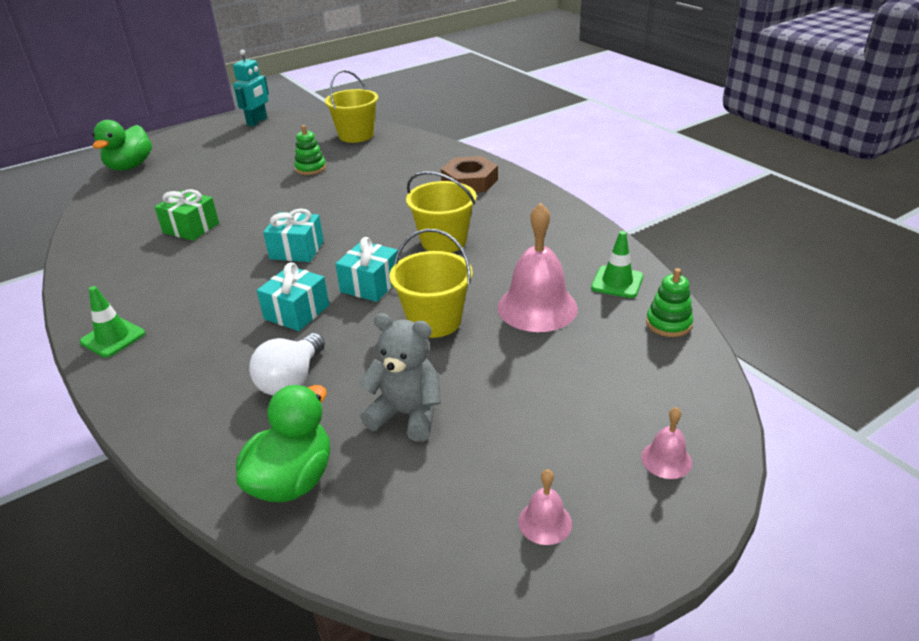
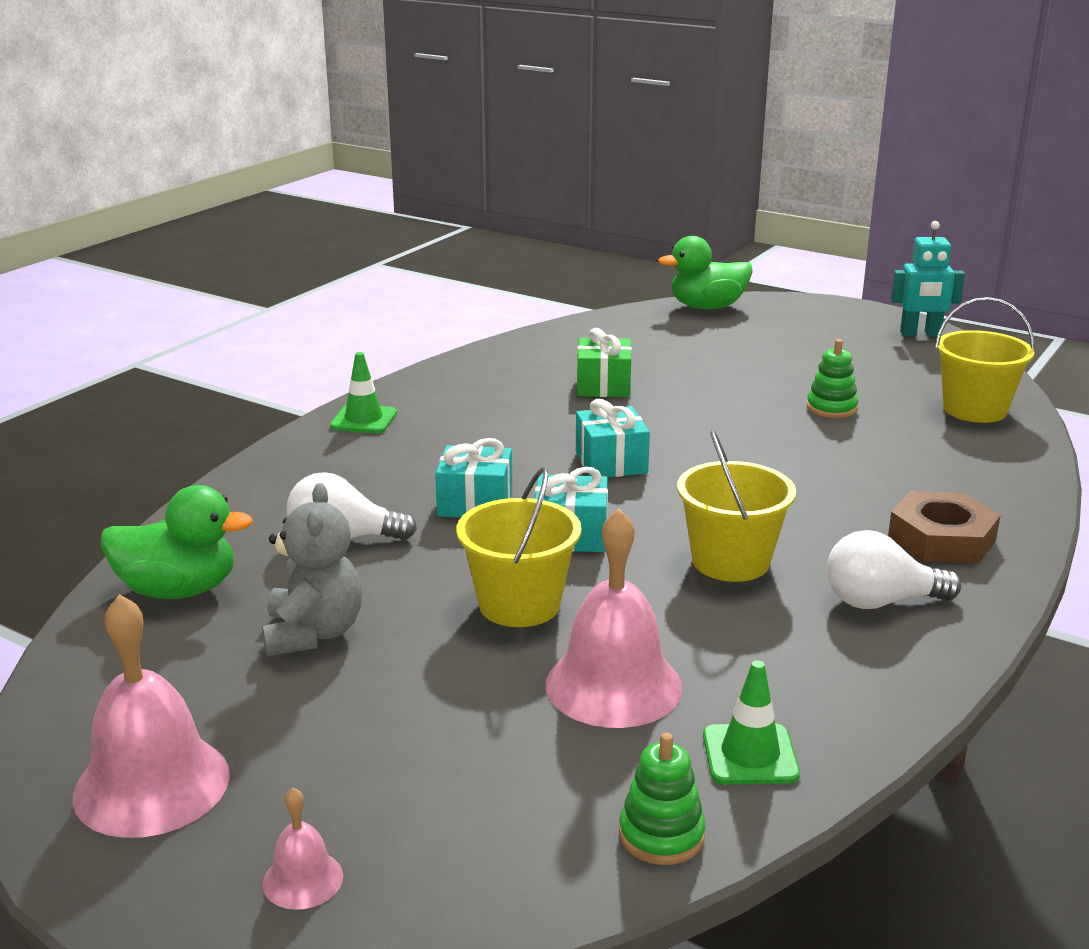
camera: 65 degrees right, 10 degrees down
pink bell [518,469,572,545] -> pink bell [72,594,230,838], size x2.09
none -> white light bulb [827,530,961,609]

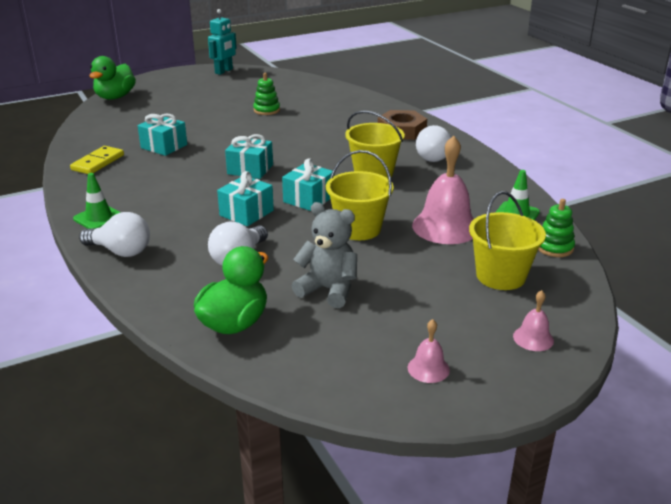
camera: 60 degrees left, 5 degrees up
pink bell [72,594,230,838] -> pink bell [408,319,450,383], size x0.48
green gift [577,328,632,397] -> turquoise gift [138,114,187,156]
yellow bucket [935,297,1035,423] -> yellow bucket moved to [469,191,546,290]
none -> yellow domino [70,146,124,174]
none -> white light bulb [79,212,150,257]

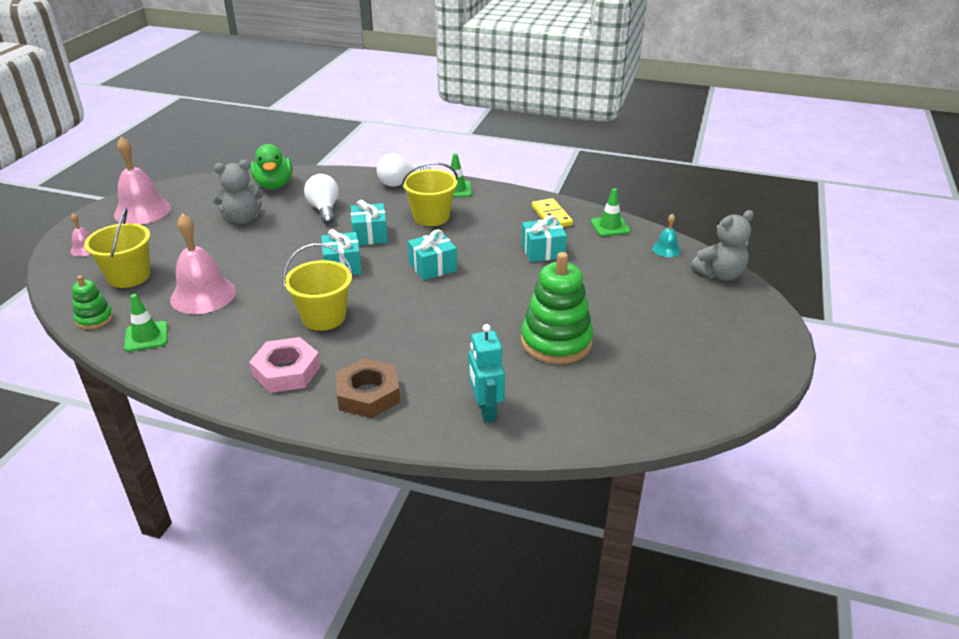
camera: 135 degrees right, 5 degrees up
green duck [89,56,136,100] -> grey teddy bear [691,210,754,281]
turquoise robot [208,9,237,75] -> turquoise robot moved to [468,324,505,422]
green stacking toy [253,73,280,115] -> green stacking toy [521,252,593,364], size x1.95
yellow bucket [326,150,394,240] -> yellow bucket moved to [402,162,458,226]
pink bell [408,319,450,383] -> pink bell [114,137,171,224], size x2.09
white light bulb [416,125,451,162] -> pink nut [249,337,321,393]
none -> green traffic cone [591,188,631,236]
none -> turquoise bell [652,214,681,257]

